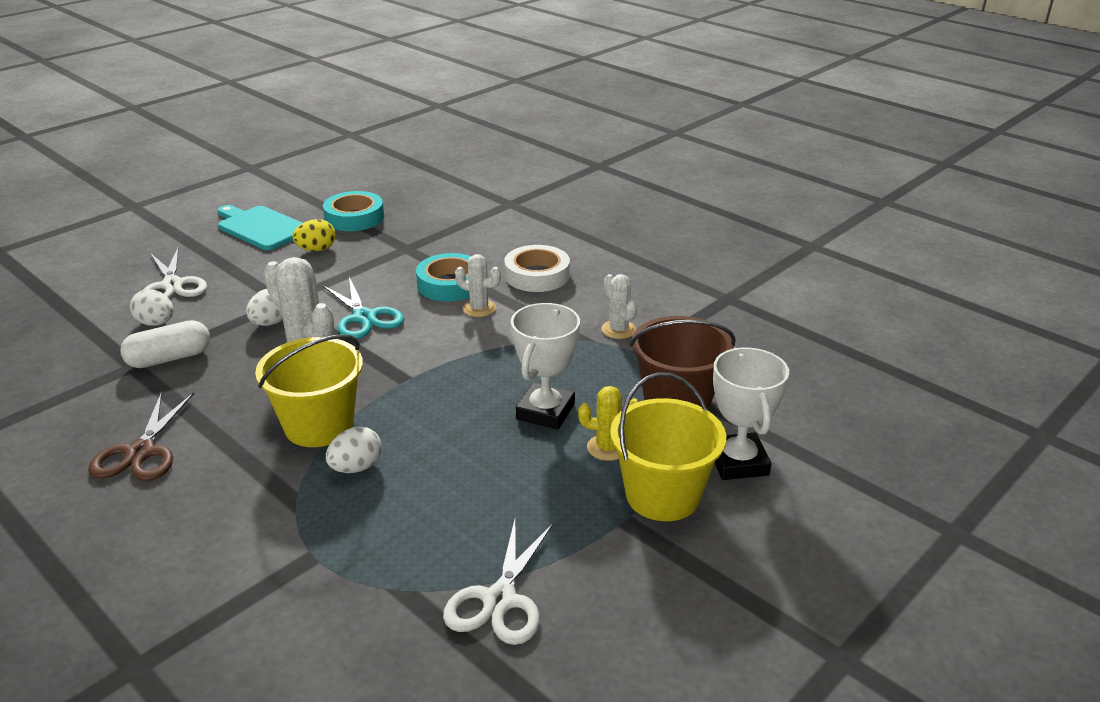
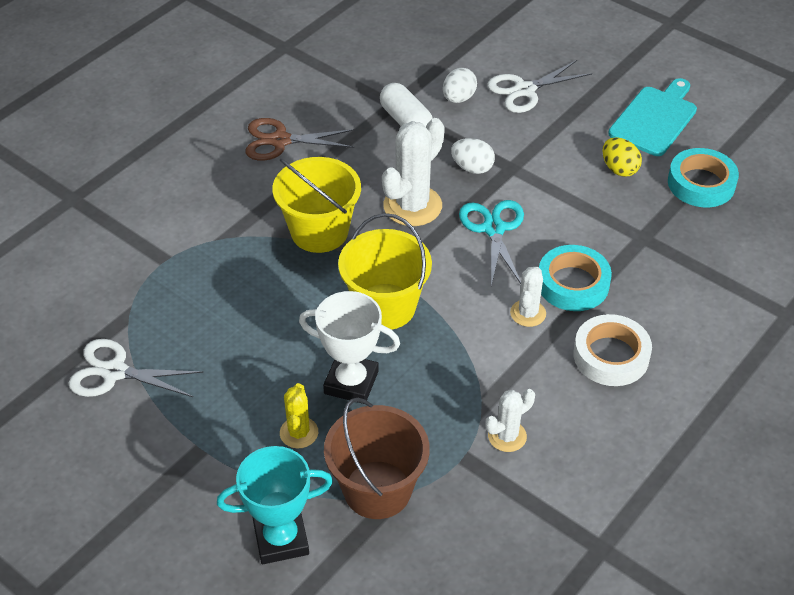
camera: 85 degrees right, 15 degrees up
turquoise scissors [322,277,404,339] -> turquoise scissors turned 120 degrees clockwise [459,200,524,286]
white egg [326,426,382,473] -> none
yellow bucket [610,372,726,521] -> yellow bucket moved to [338,213,432,330]
white trophy [713,347,789,480] -> turquoise trophy [217,446,333,564]

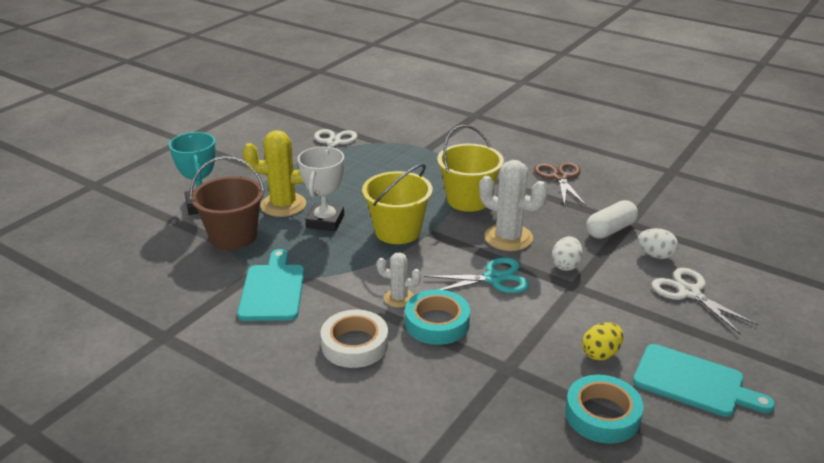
camera: 85 degrees right, 15 degrees down
yellow cactus [280,383,318,448] -> yellow cactus [243,130,306,217], size x1.77
white cactus [486,389,535,452] -> turquoise cutting board [237,249,304,321]

